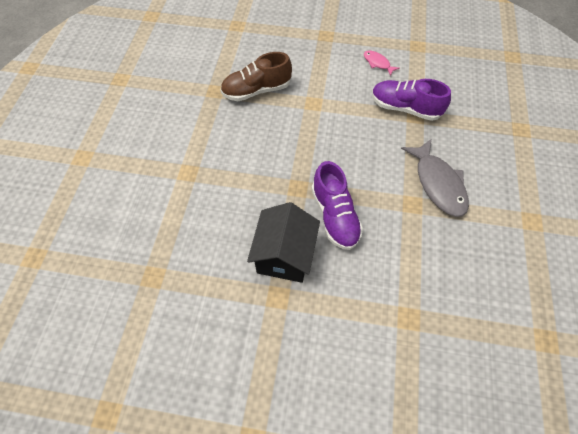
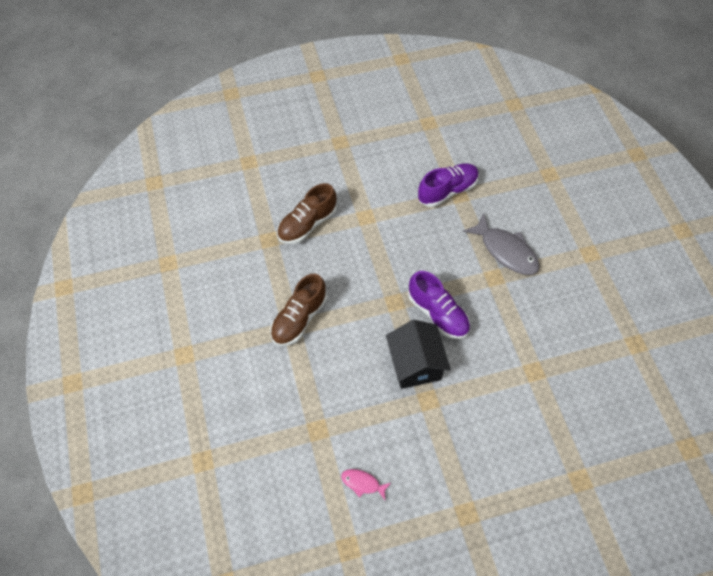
camera: 25 degrees left, 0 degrees up
pink fish [364,50,400,76] -> pink fish moved to [341,469,391,500]
purple shoe [372,79,451,121] -> purple shoe turned 150 degrees clockwise [418,163,479,207]
none -> brown shoe [270,274,327,346]

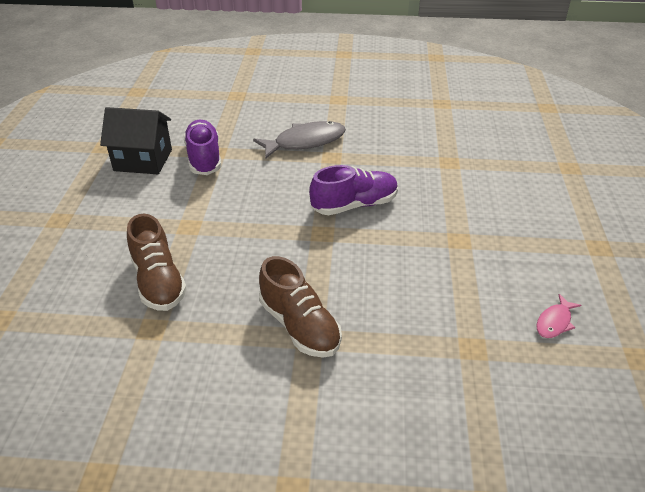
camera: 70 degrees left, 20 degrees down
black house [386,320,451,389] -> black house moved to [100,107,172,174]

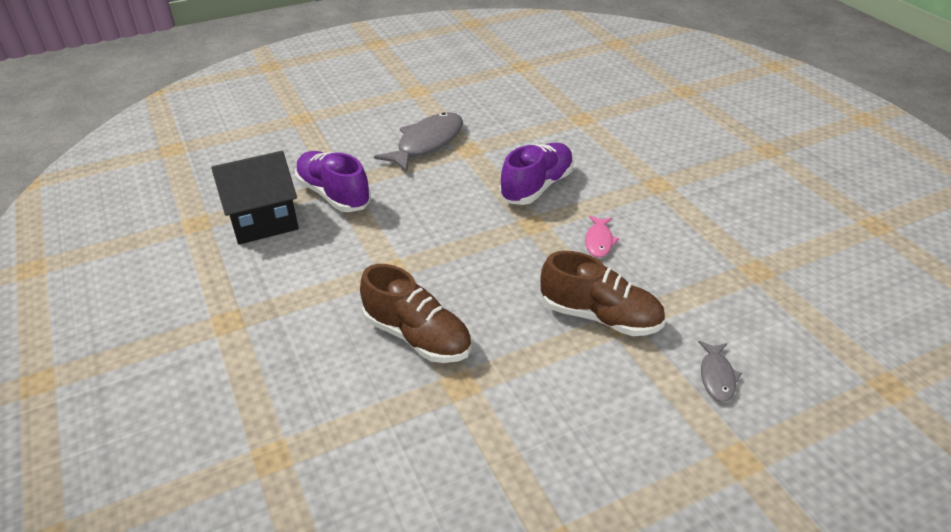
camera: 30 degrees left, 0 degrees up
pink fish [536,294,581,338] -> pink fish moved to [585,215,619,257]
none -> grey fish [698,341,742,402]

